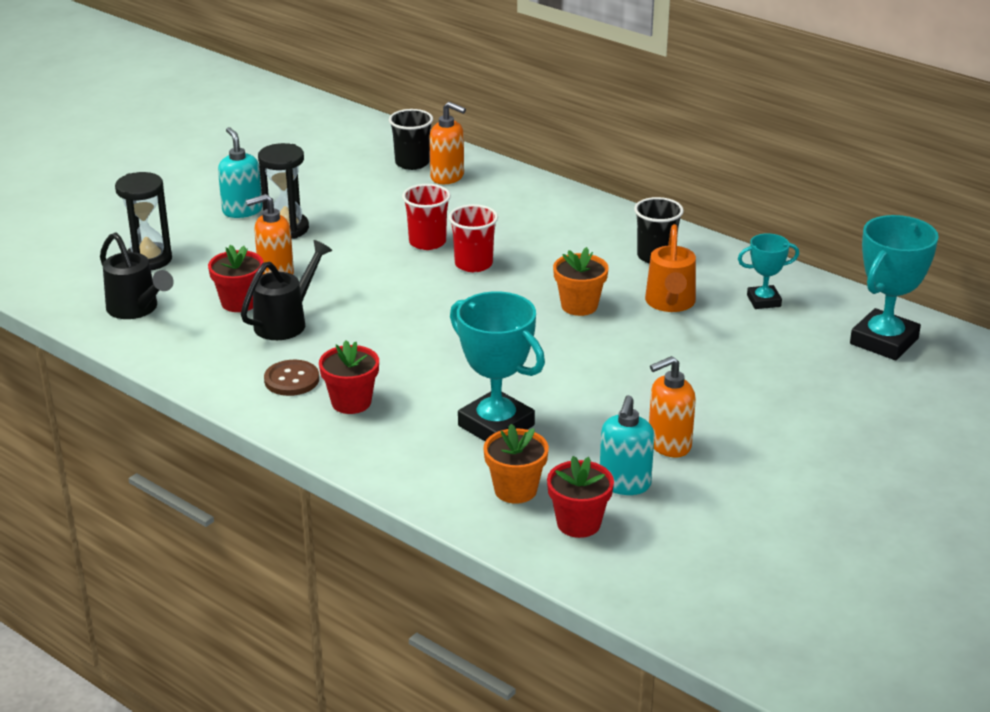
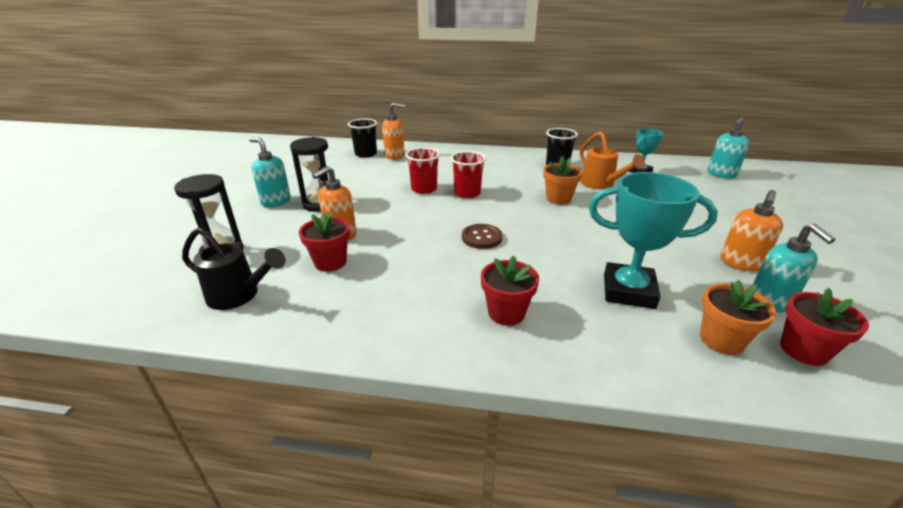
camera: 30 degrees left, 0 degrees up
black watering can [241,240,332,340] -> none
brown button [264,360,319,396] -> brown button moved to [462,224,502,249]
turquoise trophy [850,215,939,360] -> turquoise soap dispenser [707,117,750,179]

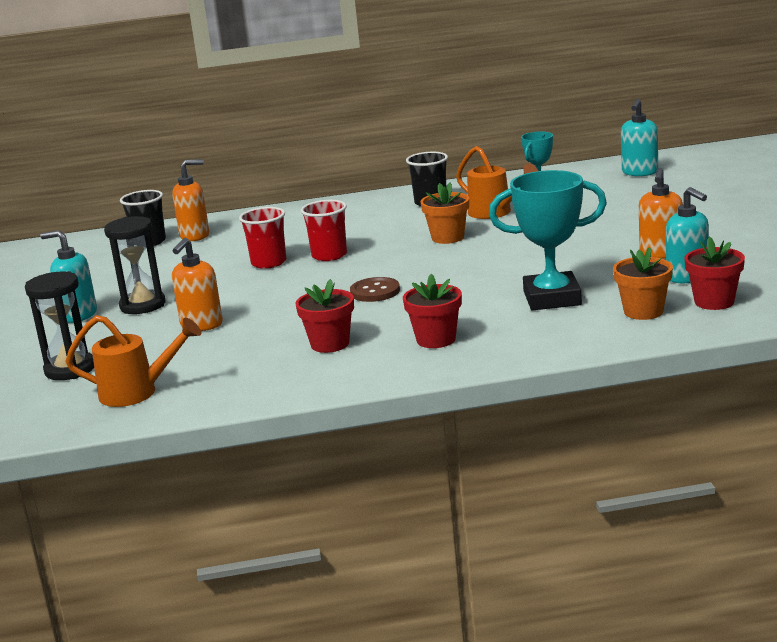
camera: 15 degrees left, 10 degrees down
black watering can [182,227,286,310] -> orange watering can [65,315,201,407]
red flower pot [299,212,350,272] -> red flower pot moved to [295,279,354,353]

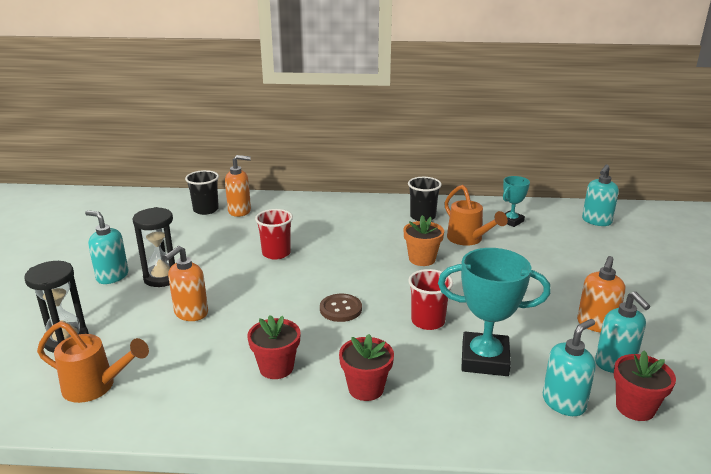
camera: 10 degrees right, 5 degrees up
red cup [301,200,347,261] -> red cup moved to [408,269,453,330]
orange flower pot [613,247,673,320] -> turquoise soap dispenser [543,319,596,416]

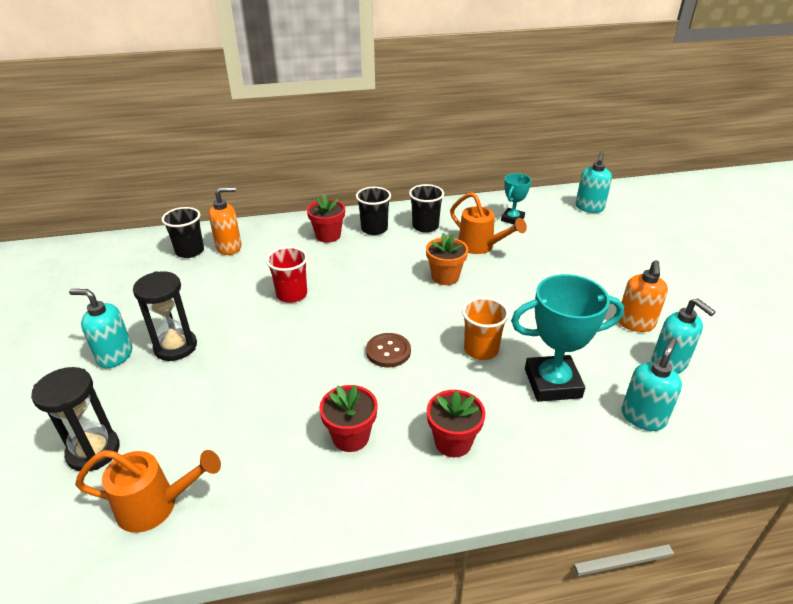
camera: 15 degrees left, 10 degrees up
orange soap dispenser [164,246,208,321] -> none
red cup [408,269,453,330] -> orange cup [462,297,509,360]
red flower pot [614,351,676,421] -> red flower pot moved to [307,194,345,243]
none -> black cup [356,187,391,235]

